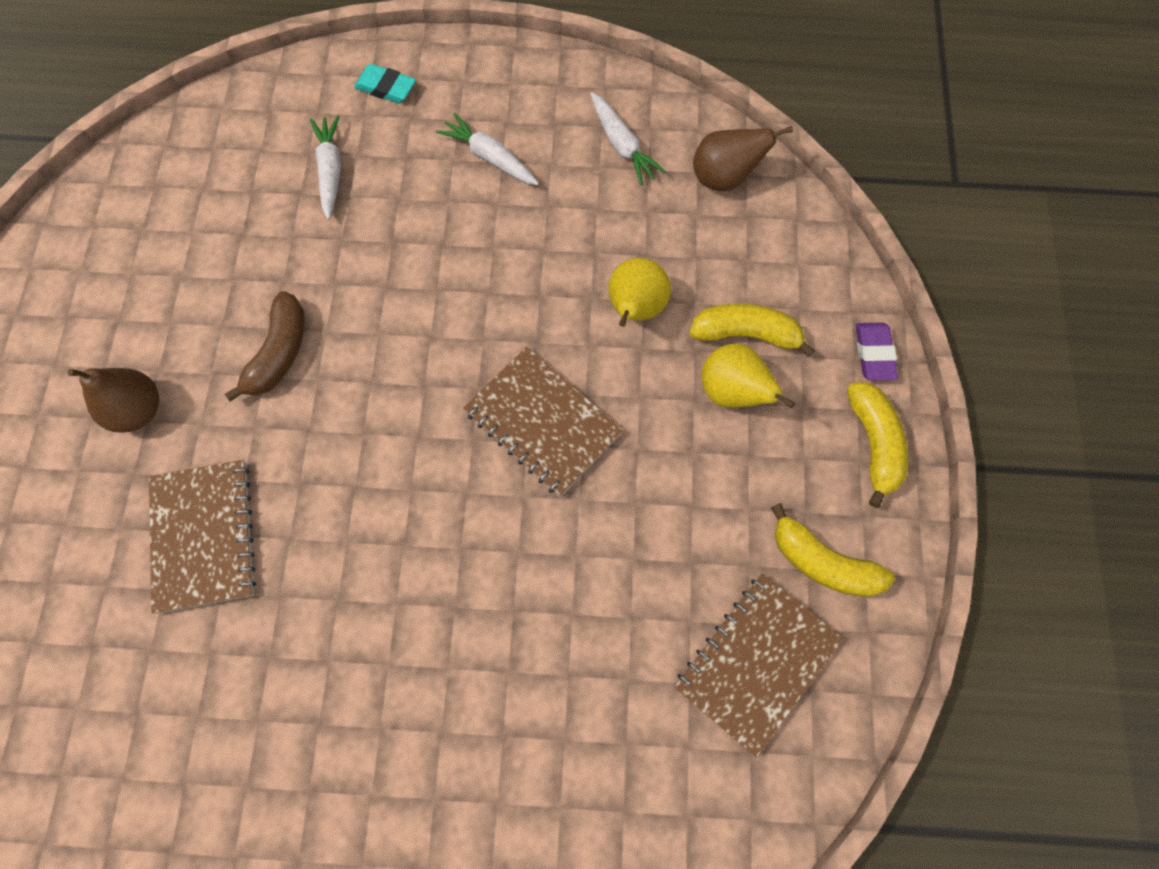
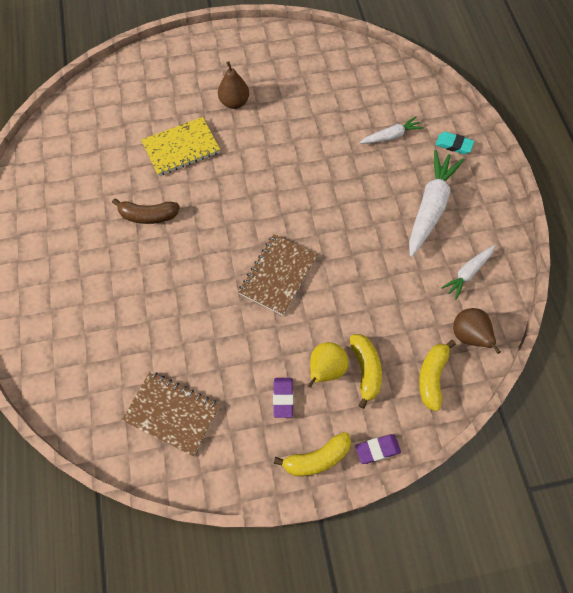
camera: 75 degrees right, 5 degrees down
brown notebook [149,460,256,614] -> yellow notebook [141,117,220,176]
brown banana [225,291,305,402] -> brown banana moved to [112,198,180,224]
turquoise eraser [354,64,416,103] -> turquoise eraser turned 75 degrees counterclockwise [436,132,474,154]
white carrot [436,112,539,185] -> white carrot [409,150,464,257], size x1.79
yellow pear [608,258,671,327] -> none
yellow banana [771,503,895,597] -> yellow banana moved to [419,340,456,411]
none -> purple eraser [273,378,293,418]

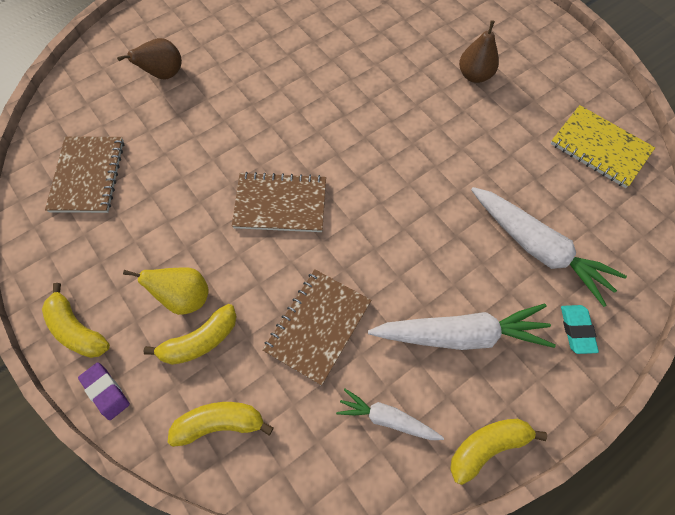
camera: 65 degrees right, 0 degrees up
brown banana [112,198,180,224] -> none
yellow notebook [141,117,220,176] -> yellow notebook moved to [550,105,655,188]
purple eraser [273,378,293,418] -> none
white carrot [359,116,424,144] -> white carrot [471,187,627,307], size x1.79
brown pear [453,308,501,354] -> brown pear moved to [117,38,182,79]
none -> brown notebook [263,269,371,386]
none -> yellow banana [450,419,547,485]

